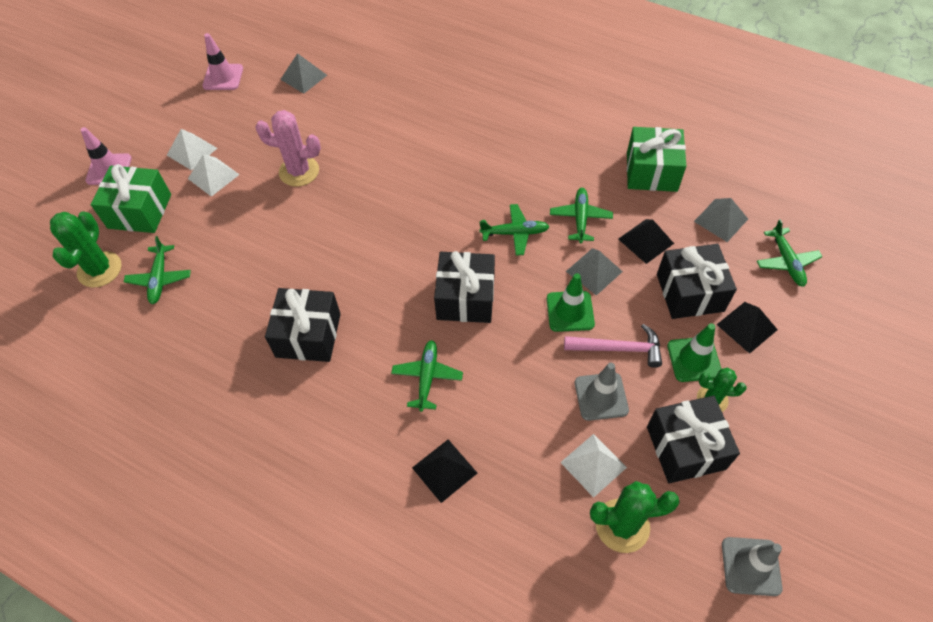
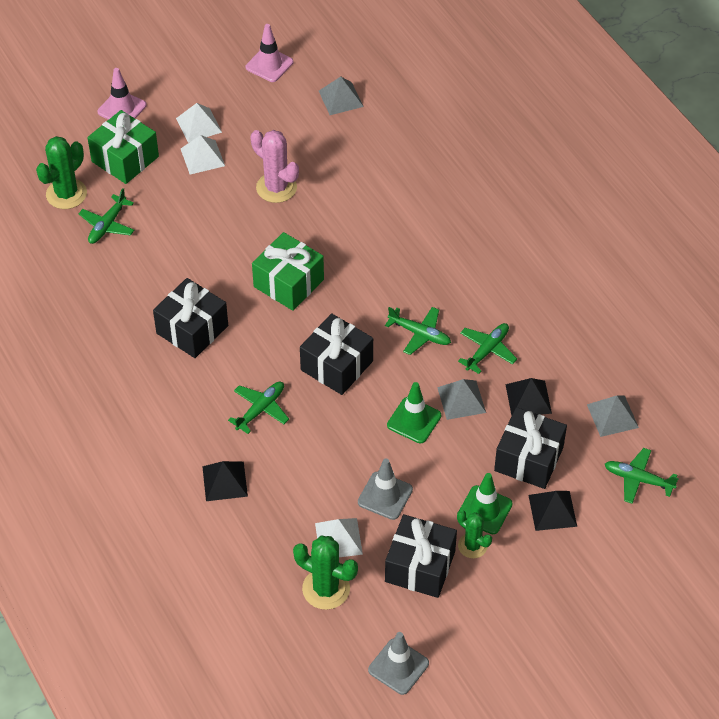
camera: 30 degrees right, 5 degrees down
pink hammer [564,324,662,368] -> none
green gift [627,127,686,192] -> green gift moved to [252,232,324,311]
green plane [757,219,823,286] -> green plane turned 90 degrees clockwise [605,448,679,504]

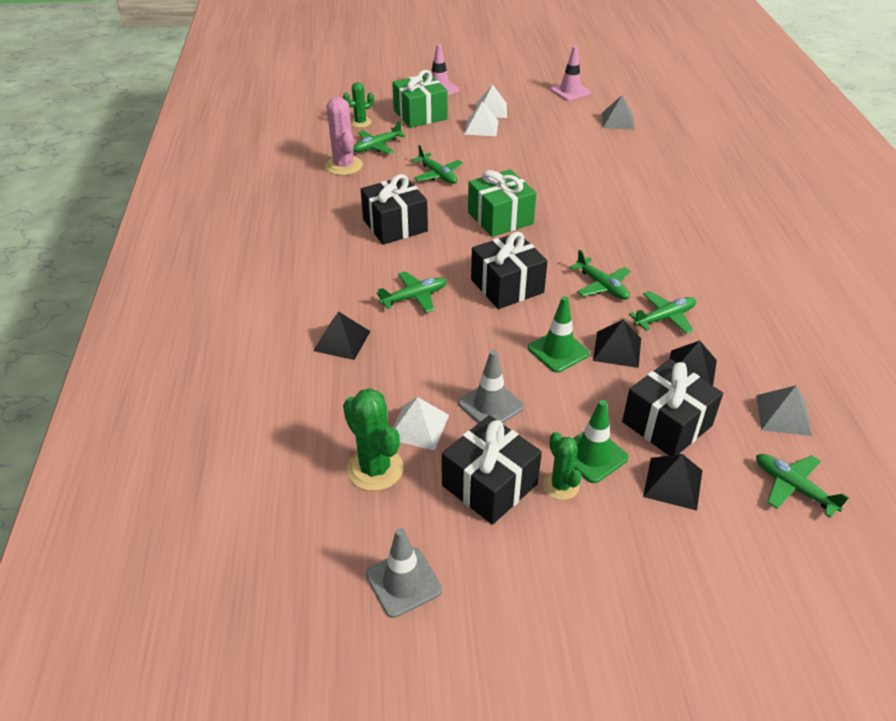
camera: 25 degrees right, 10 degrees down
green cactus [36,136,87,209] -> green cactus [343,82,374,128], size x0.63
pink cactus [251,130,299,203] -> pink cactus moved to [325,97,363,175]
grey pyramid [437,379,486,420] -> black pyramid [593,320,641,368]
none -> green plane [412,145,463,184]

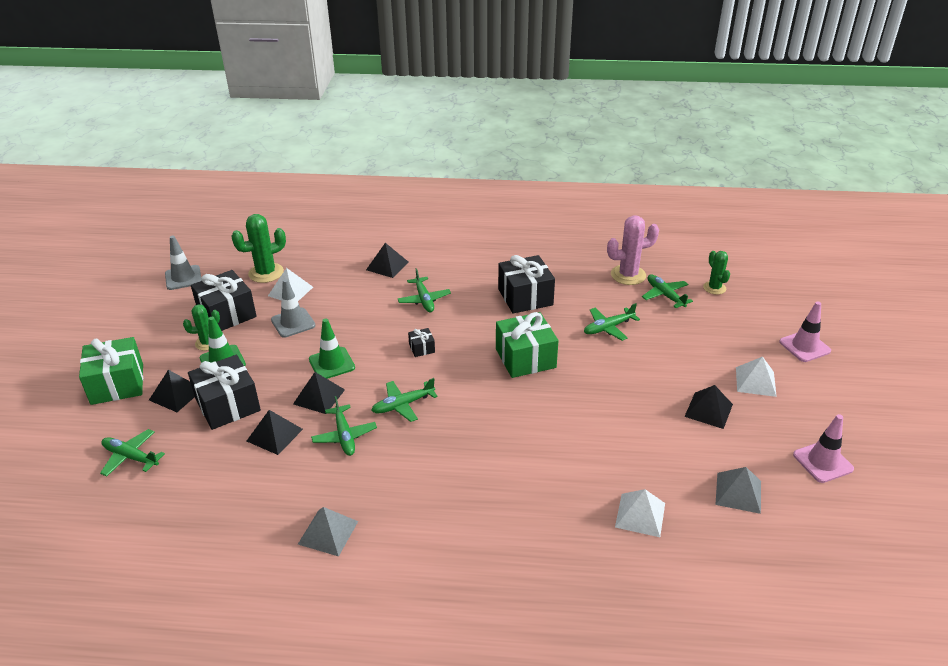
camera: 100 degrees right, 5 degrees down
green gift [392,70,447,128] -> green gift moved to [79,337,143,405]
white pyramid [464,101,499,136] -> white pyramid moved to [615,489,665,537]
black gift [471,232,548,309] -> black gift [408,328,435,357], size x0.45
grey pyramid [756,385,812,436] -> grey pyramid moved to [298,507,358,557]
green plane [756,454,849,518] -> green plane turned 120 degrees counterclockwise [100,429,165,477]
none -> black pyramid [684,385,733,429]

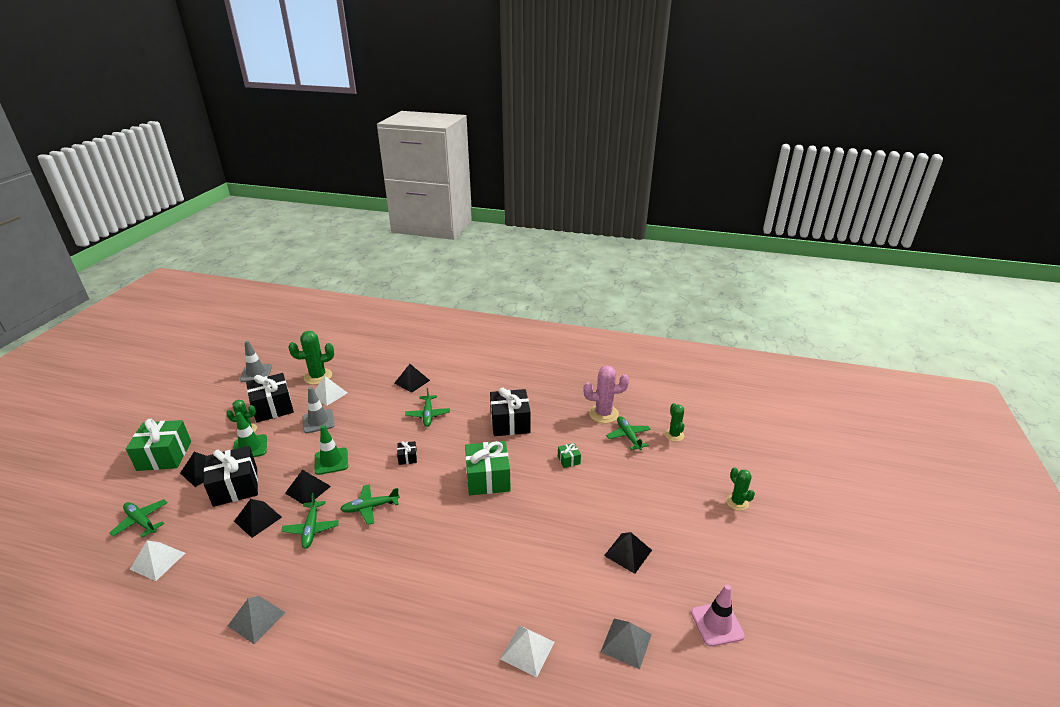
camera: 10 degrees right, 5 degrees down
green plane [584,303,640,341] -> green gift [558,443,581,468]
white pyramid [736,357,777,397] -> white pyramid moved to [129,540,185,581]
pink traffic cone [779,301,831,362] -> green cactus [726,467,755,511]

